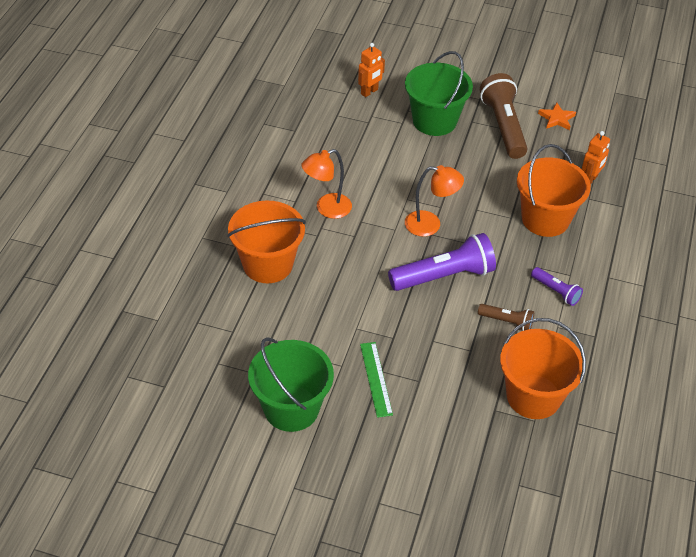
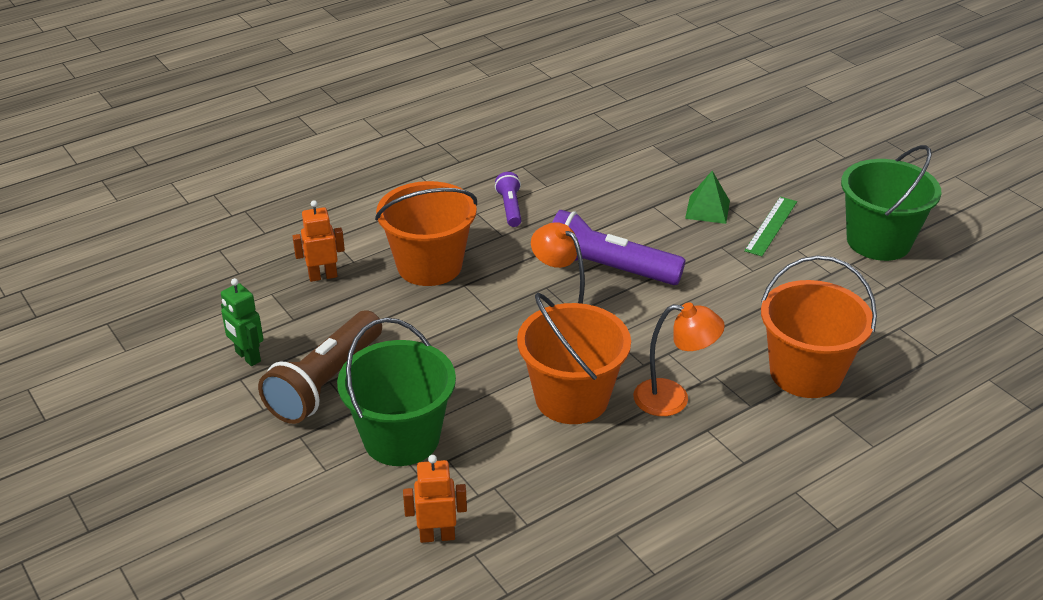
camera: 140 degrees left, 10 degrees down
brown flashlight [478,304,534,331] -> none
orange bucket [500,318,586,419] -> orange bucket moved to [517,293,631,424]
orange star [538,102,576,130] -> green robot [221,278,263,366]
none -> green pyramid [685,171,730,224]

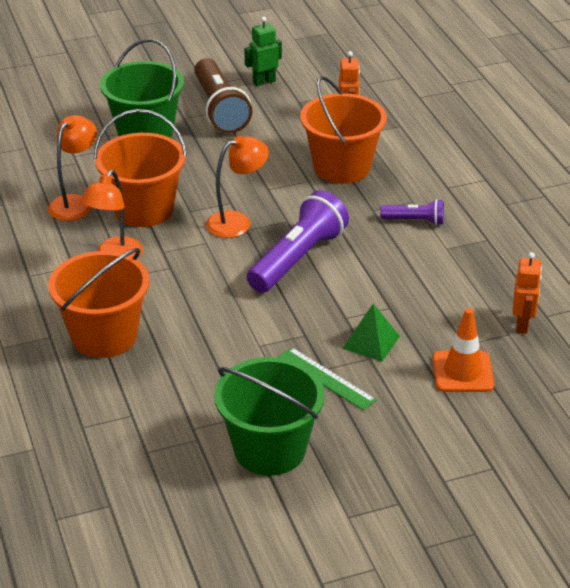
camera: 105 degrees right, 0 degrees up
brown flashlight [258,311,382,424] -> brown flashlight turned 150 degrees counterclockwise [194,58,252,134]
orange robot [403,455,467,543] -> orange robot moved to [513,252,542,334]
none -> orange lamp [48,115,97,221]
none -> orange traffic cone [433,308,494,392]

